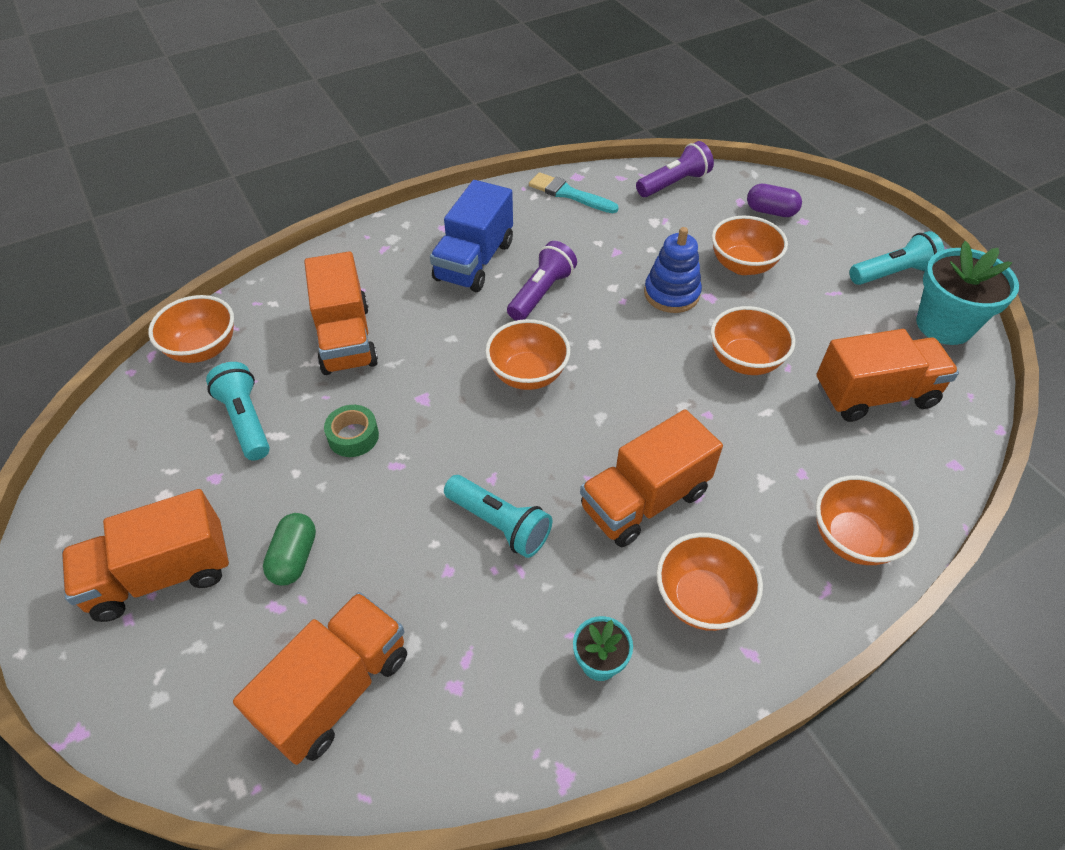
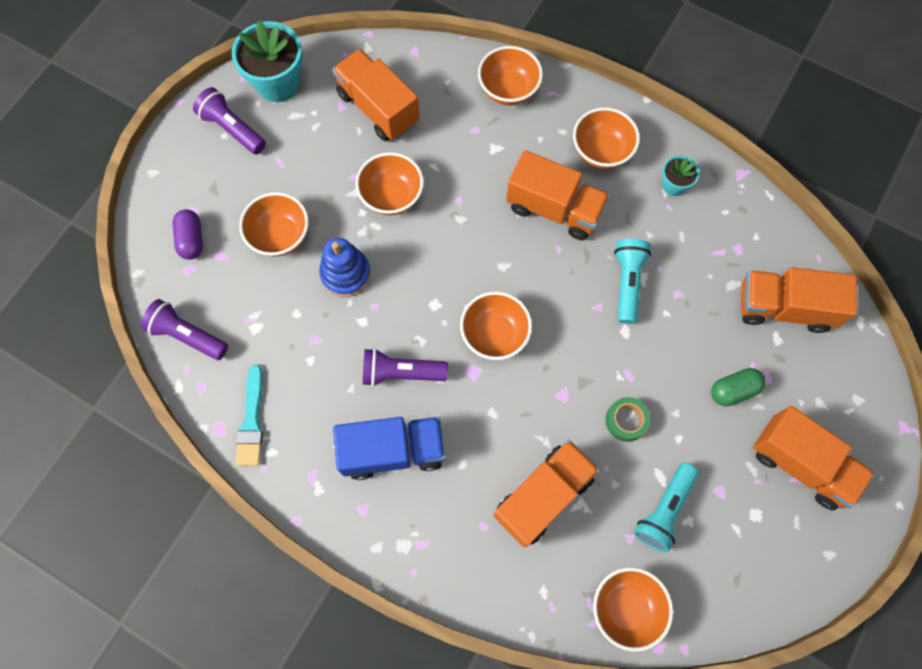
camera: 120 degrees left, 20 degrees up
turquoise flashlight [849,231,945,285] -> purple flashlight [193,87,266,154]

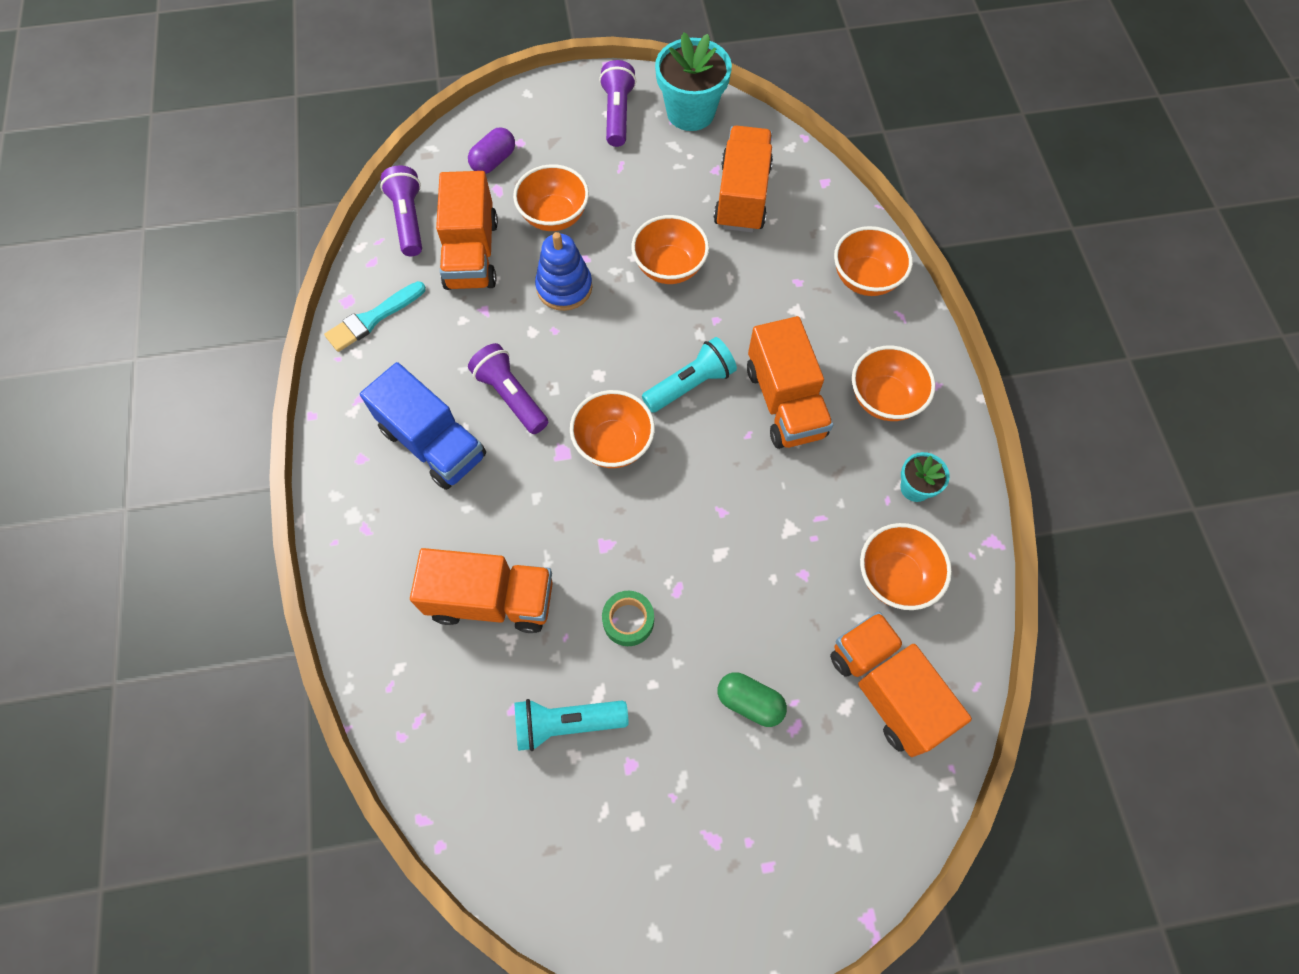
camera: 50 degrees right, 5 degrees down
orange bowl [593,567,673,652] -> orange bowl moved to [860,523,952,610]
turquoise flashlight [614,239,652,324] -> turquoise flashlight moved to [642,337,737,413]
orange truck [753,406,875,510] -> orange truck moved to [436,171,498,290]

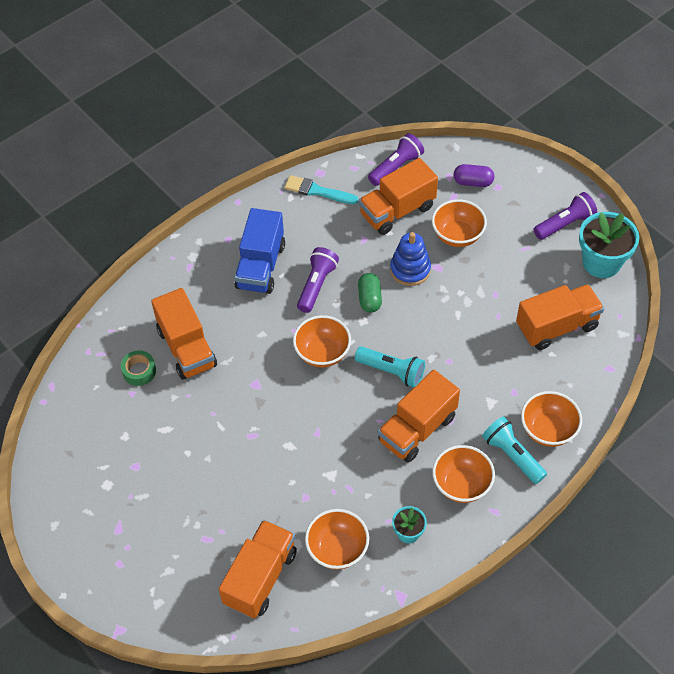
camera: 60 degrees right, 10 degrees down
turquoise flashlight [515,699,628,751] -> turquoise flashlight moved to [482,417,547,484]
green tape [602,591,654,646] -> green tape moved to [121,350,156,386]
orange bowl [631,215,709,284] -> none
green capsule [718,672,787,727] -> green capsule moved to [358,273,382,313]

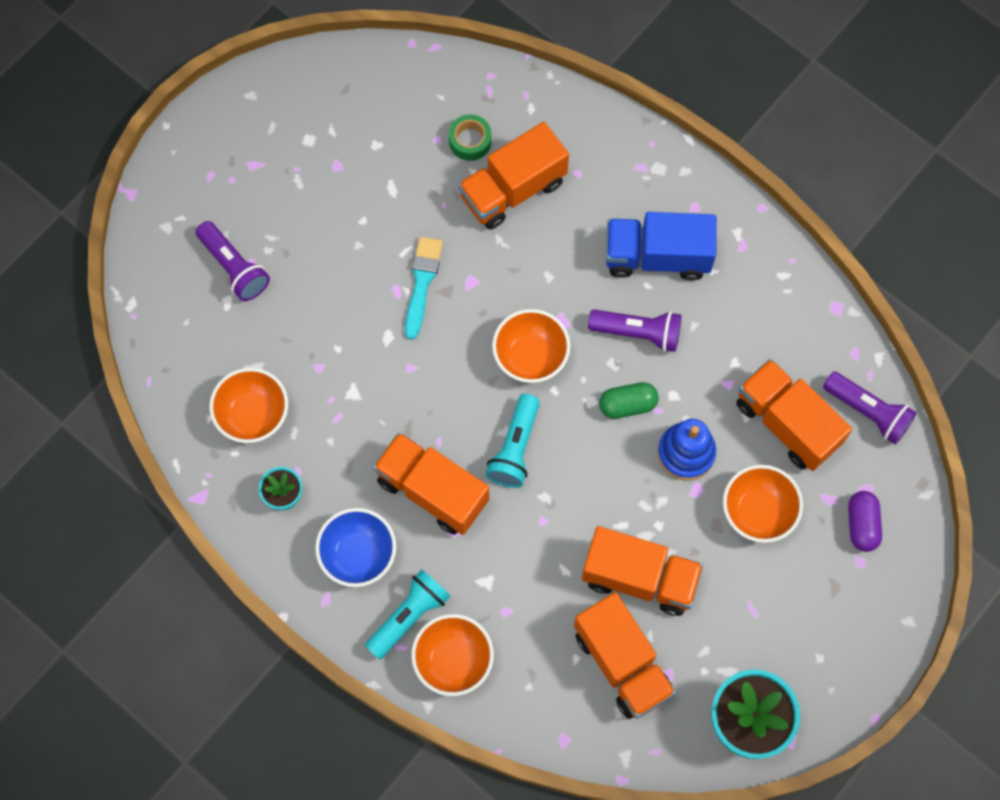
camera: 80 degrees right, 15 degrees up
orange truck [219,520,297,618] -> orange truck moved to [582,526,704,616]
turquoise brush [284,175,358,204] -> turquoise brush moved to [405,237,443,340]
orange bowl [432,445,495,503] -> blue bowl [315,508,396,587]
purple flashlight [533,192,597,240] -> purple flashlight moved to [196,221,270,301]

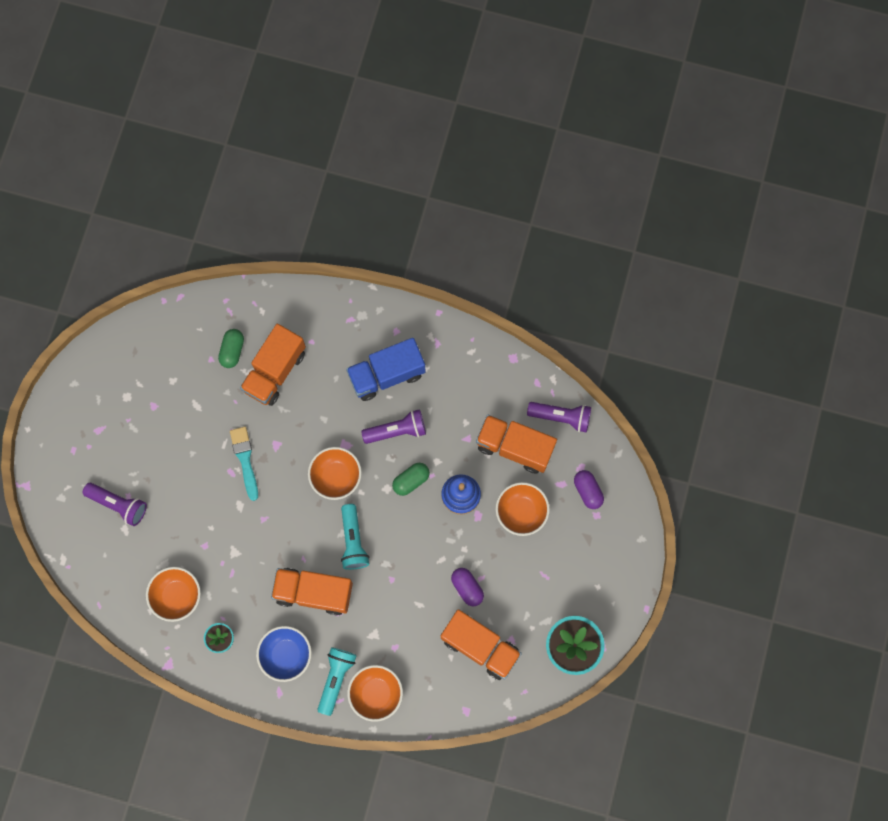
camera: 25 degrees left, 5 degrees up
green tape [449,114,492,161] -> green capsule [218,329,244,368]
orange truck [582,526,704,616] -> purple capsule [451,568,484,606]

